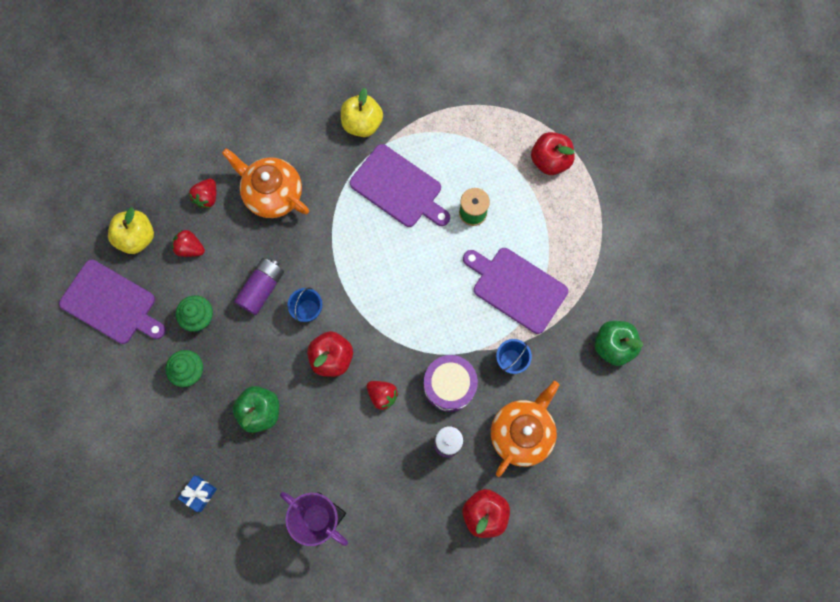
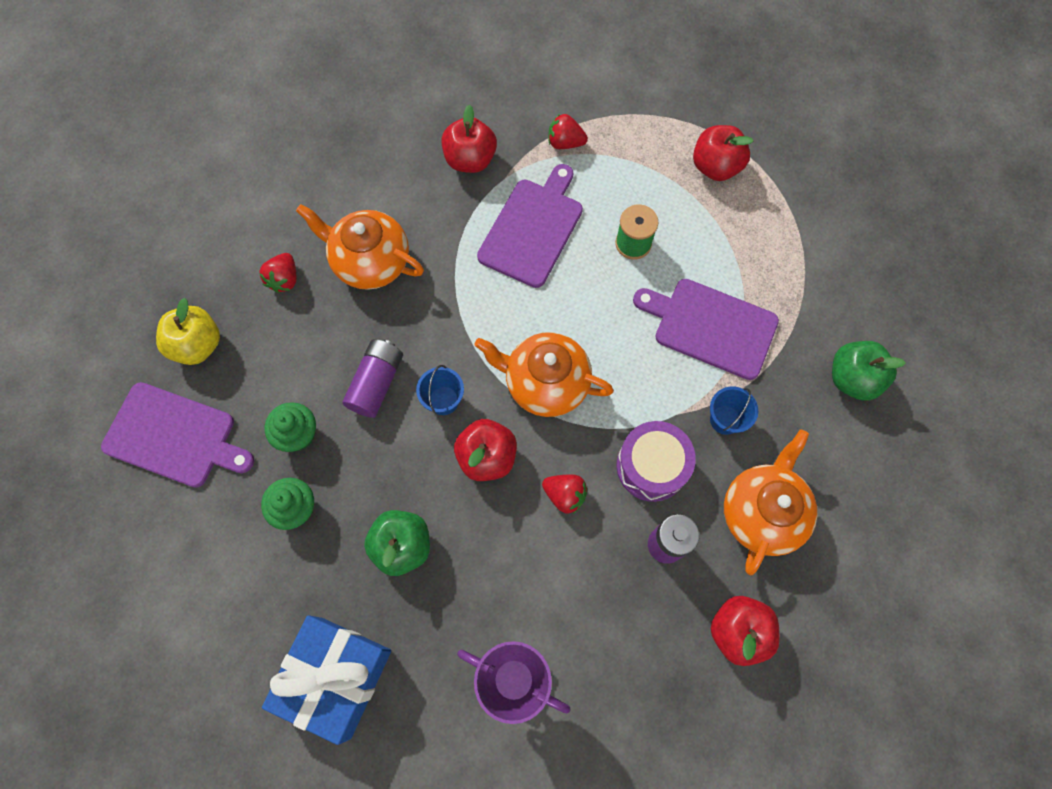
camera: 10 degrees left, 5 degrees down
red strawberry [172,229,205,257] -> red strawberry moved to [549,114,588,149]
blue gift [178,476,217,512] -> blue gift [262,615,391,745], size x2.38
yellow apple [341,88,383,137] -> red apple [441,105,497,173]
purple cutting board [350,144,450,227] -> purple cutting board turned 90 degrees counterclockwise [477,164,583,288]
none -> orange teapot [475,332,614,417]

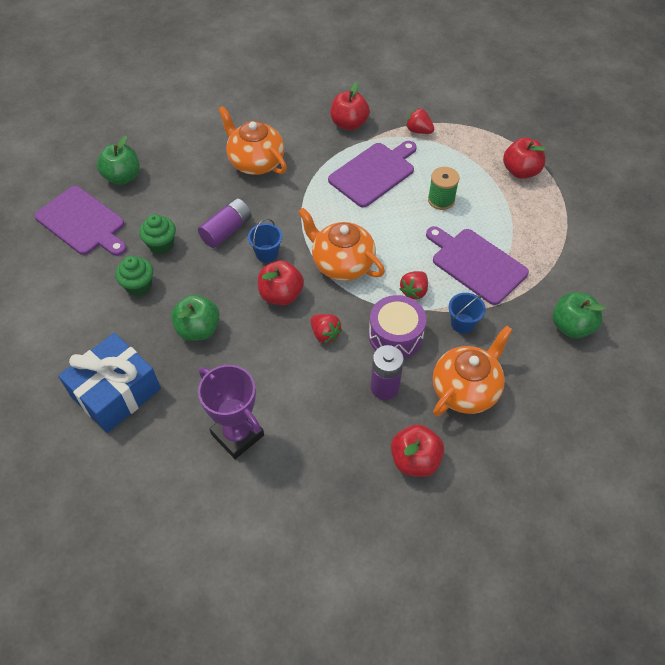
camera: 20 degrees right, 15 degrees down
yellow apple [156,298,220,365] -> green apple [97,136,140,185]
red strawberry [259,253,297,293] -> red strawberry moved to [400,271,428,299]

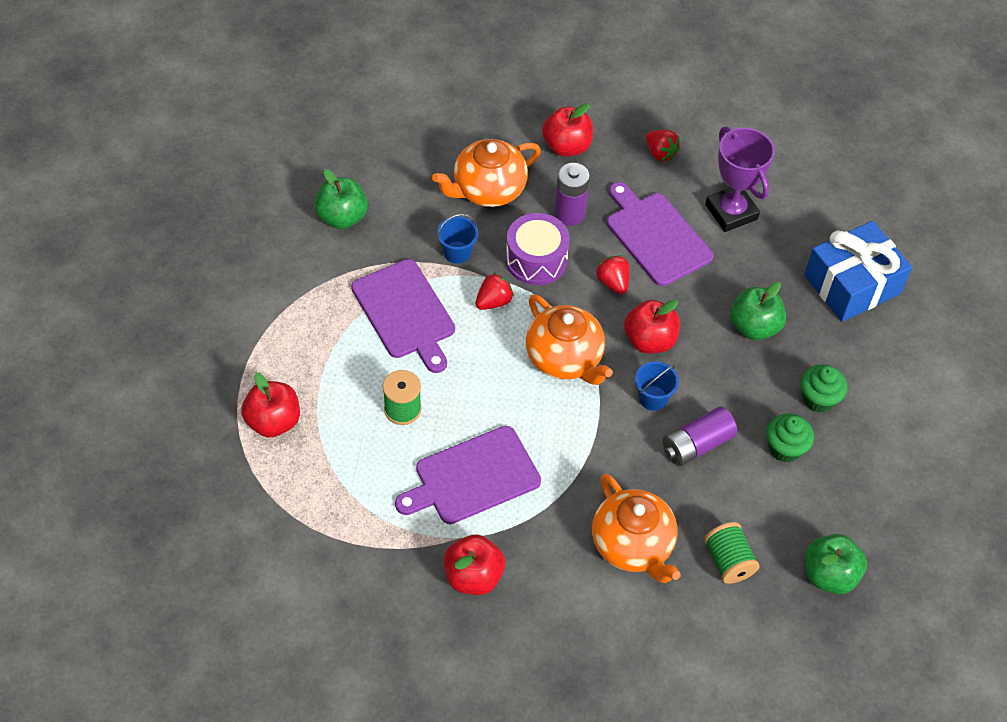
camera: 165 degrees left, 0 degrees up
purple cutting board [34,186,127,256] -> purple cutting board moved to [607,182,714,286]
red strawberry [406,108,434,134] -> red strawberry moved to [646,130,680,161]
none -> green spool [704,522,760,584]

